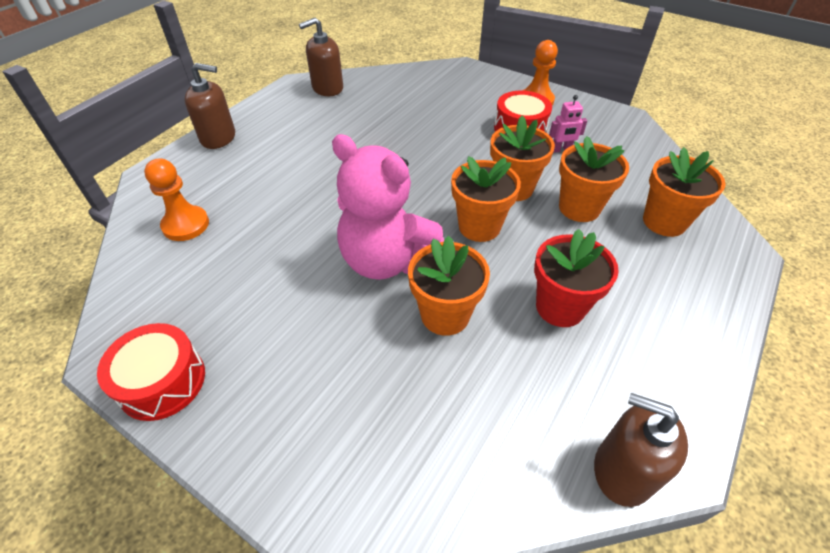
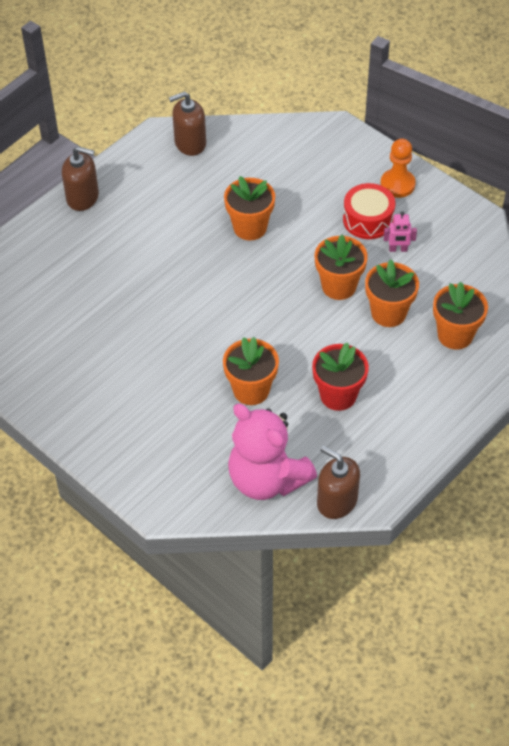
camera: 10 degrees right, 5 degrees up
red drum [97,323,205,421] -> none
orange pawn [144,158,209,241] -> none
pink teddy bear [332,134,444,280] -> pink teddy bear moved to [228,404,317,500]
orange flower pot [451,156,521,242] -> orange flower pot moved to [224,176,275,240]

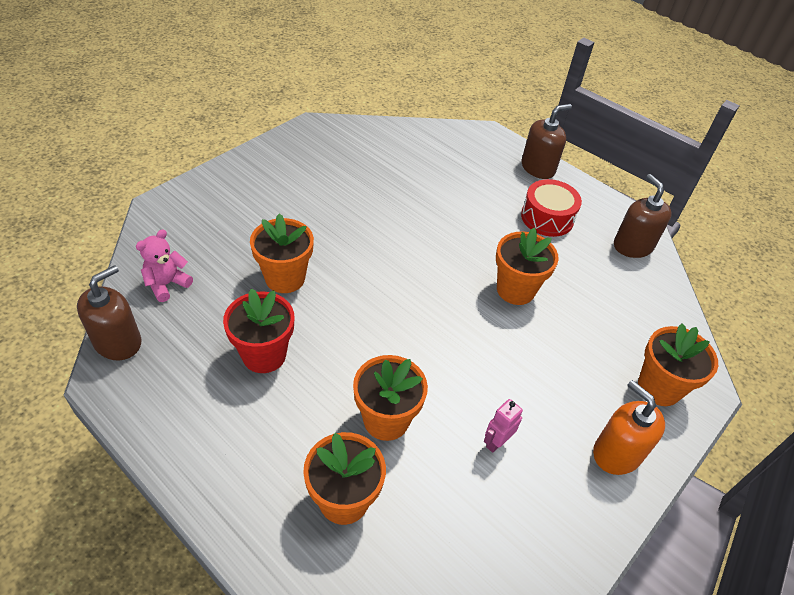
camera: 85 degrees right, 5 degrees down
brown soap dispenser [62,146,99,211] -> brown soap dispenser turned 135 degrees counterclockwise [522,104,572,179]
pink teddy bear [228,404,317,500] -> pink teddy bear [136,230,193,302], size x0.49
orange flower pot [315,235,368,300] -> orange flower pot moved to [638,323,718,406]
red drum [343,183,395,239] -> red drum moved to [521,179,582,237]
orange pawn [380,139,416,198] -> orange soap dispenser [593,380,665,475]
pink robot [384,211,417,252] -> pink robot turned 45 degrees clockwise [484,399,523,453]

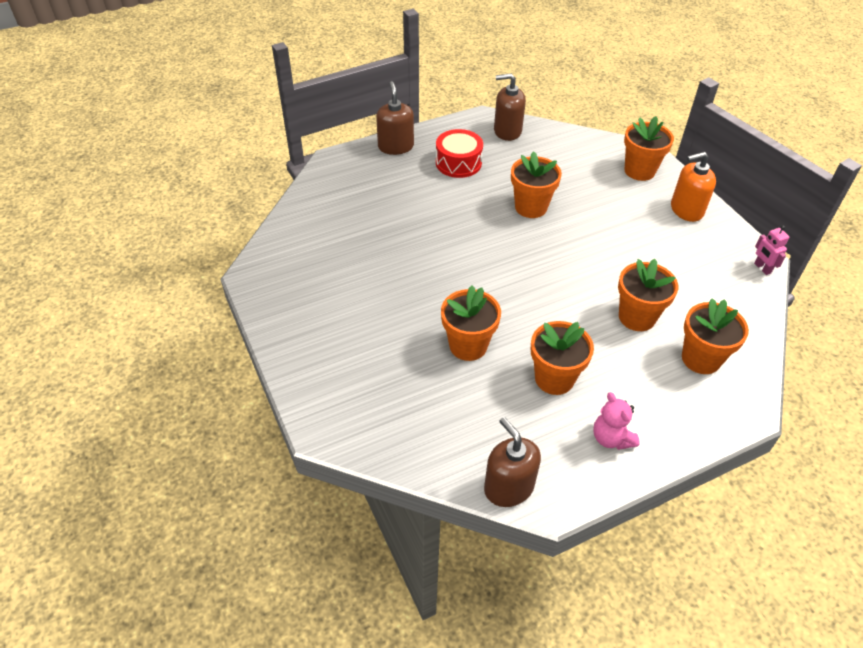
camera: 65 degrees left, 0 degrees up
pink teddy bear [136,230,193,302] -> pink teddy bear moved to [593,392,640,450]
red flower pot [223,288,294,373] -> orange flower pot [531,321,594,395]
pink robot [484,399,523,453] -> pink robot moved to [754,226,789,275]

